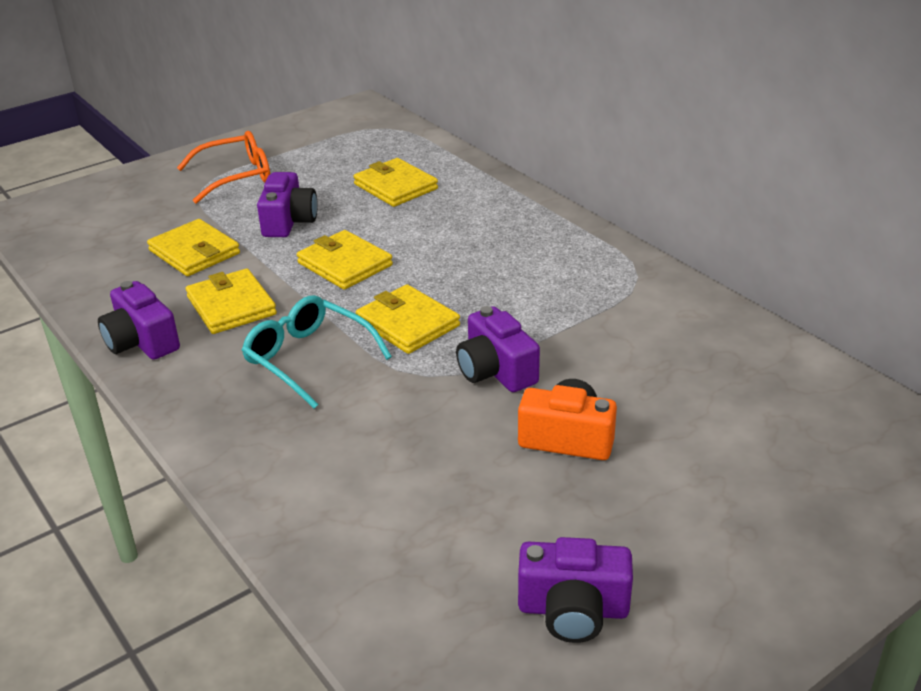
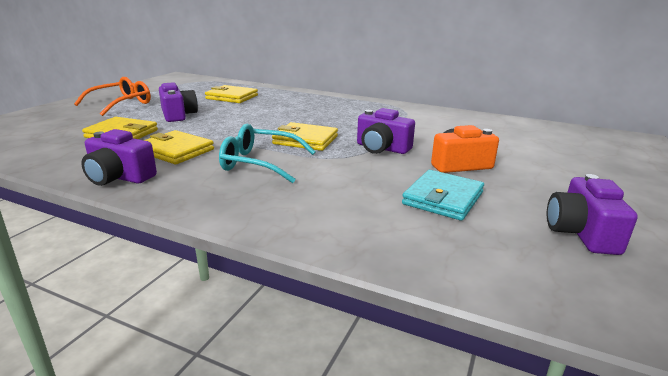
camera: 30 degrees left, 10 degrees down
yellow wallet [297,230,393,290] -> none
purple camera [518,537,633,643] -> purple camera turned 120 degrees clockwise [547,174,638,255]
none -> turquoise wallet [402,170,484,221]

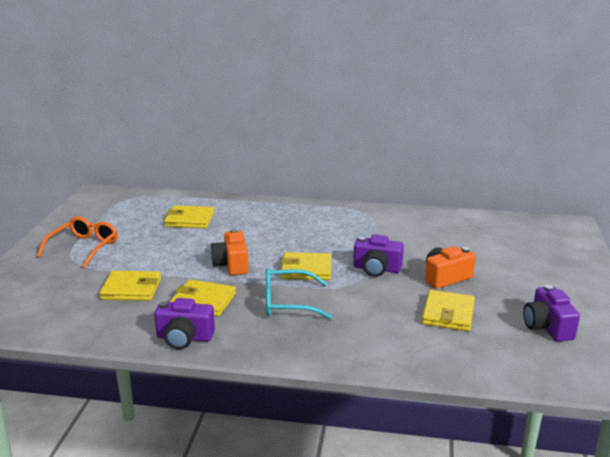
camera: 15 degrees left, 0 degrees up
purple camera [159,82,198,122] -> none
turquoise wallet [402,170,484,221] -> yellow wallet [422,290,475,331]
none -> orange camera [211,229,248,275]

